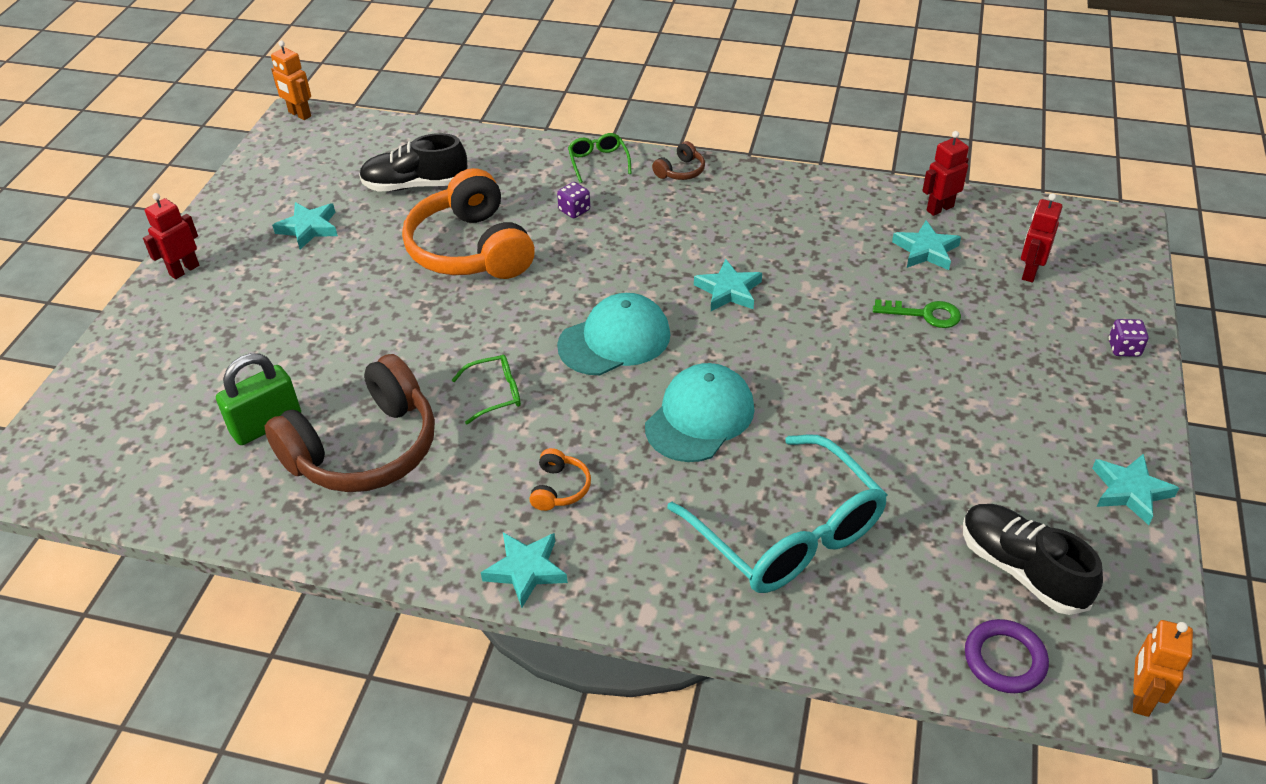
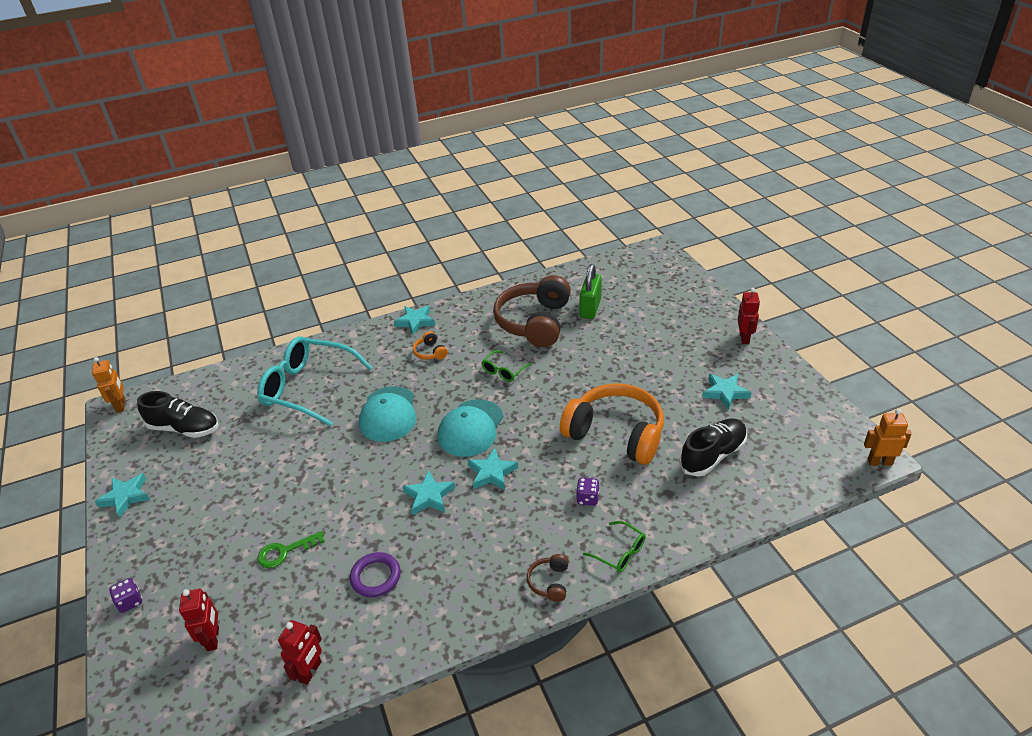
camera: 145 degrees right, 5 degrees down
turquoise star [892,220,961,270] -> turquoise star moved to [468,448,518,490]
purple ring [965,619,1049,693] -> purple ring moved to [350,552,401,597]

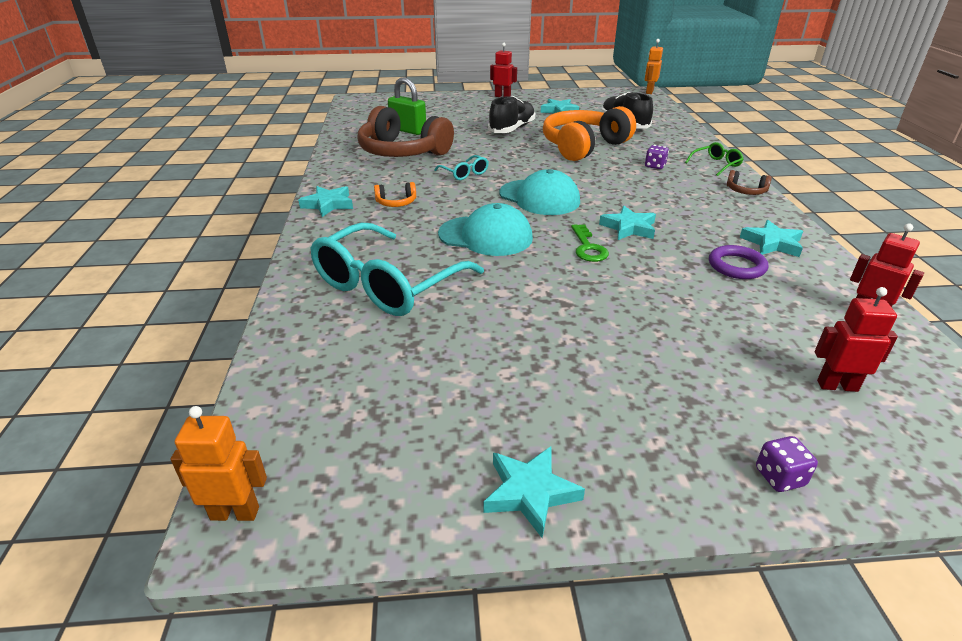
camera: 75 degrees left, 5 degrees down
black shoe [137,391,219,438] -> black shoe moved to [488,96,535,133]
green key [257,531,325,568] -> green key moved to [571,224,609,262]
turquoise star [468,448,518,490] -> turquoise star moved to [740,220,803,257]
green glasses [481,350,532,382] -> turquoise glasses [434,155,489,180]

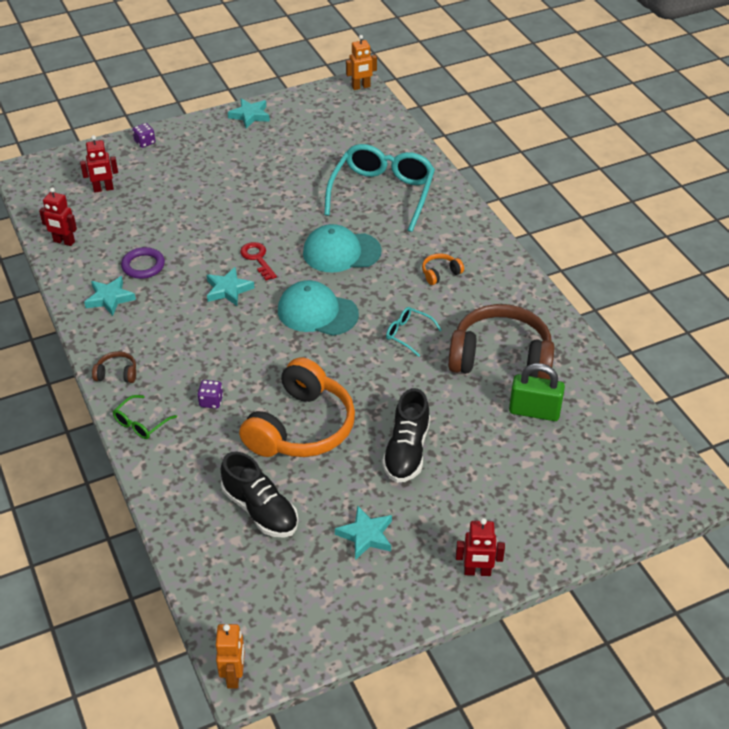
camera: 160 degrees right, 10 degrees up
turquoise star [298,186,353,217] -> none
green key [571,224,609,262] -> red key [240,242,277,280]

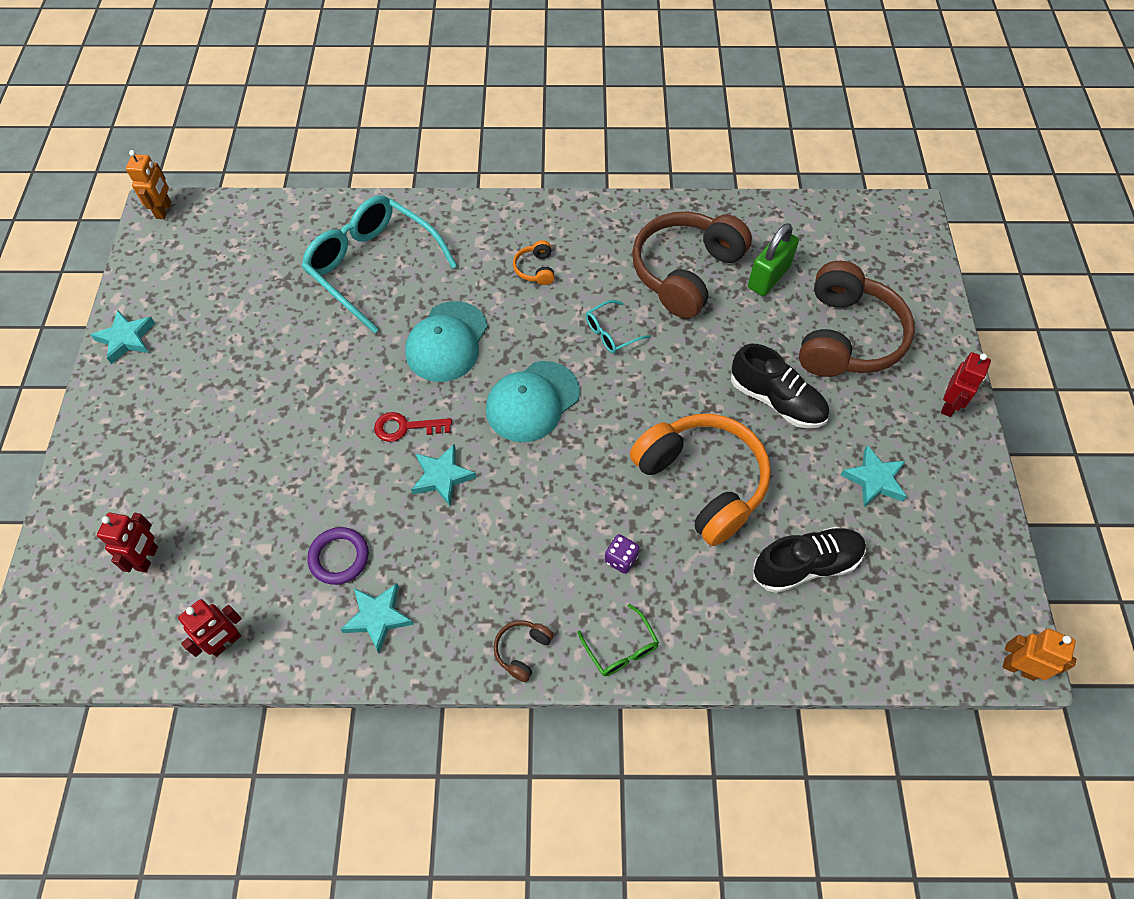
camera: 65 degrees left, 15 degrees up
purple dice [132,123,155,148] -> none
none -> brown headphones [799,261,915,377]

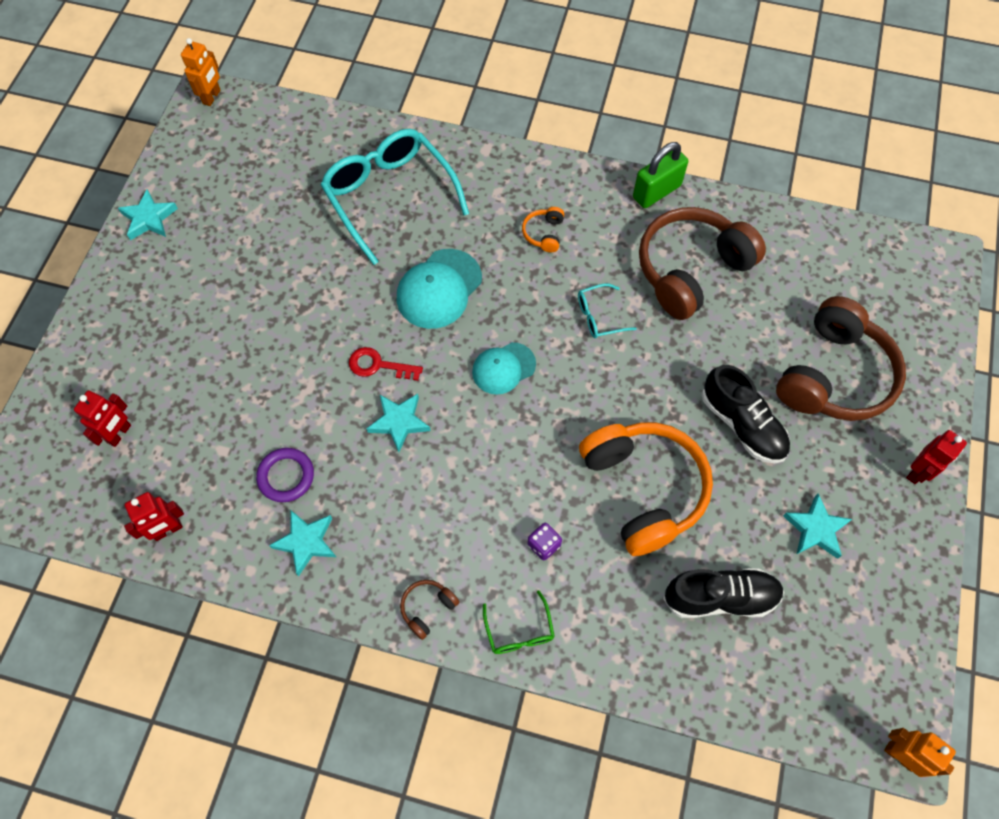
camera: 15 degrees right, 5 degrees up
turquoise cap [486,361,580,442] -> turquoise cap [472,342,536,395], size x0.66
green padlock [748,223,799,296] -> green padlock moved to [633,142,688,208]

